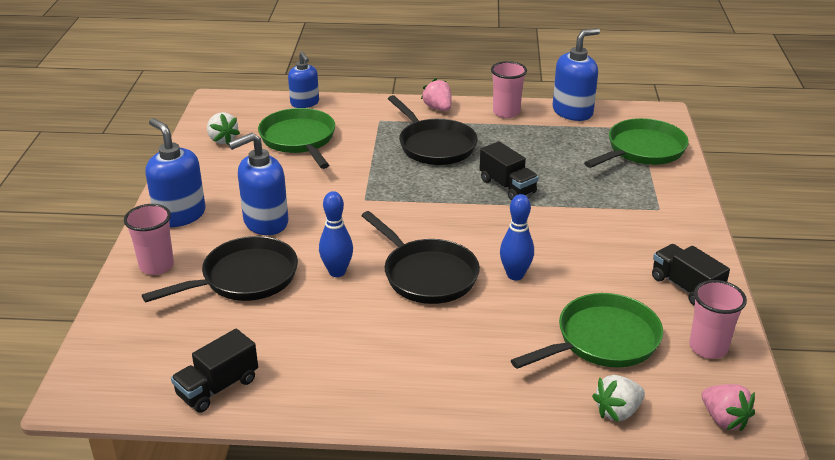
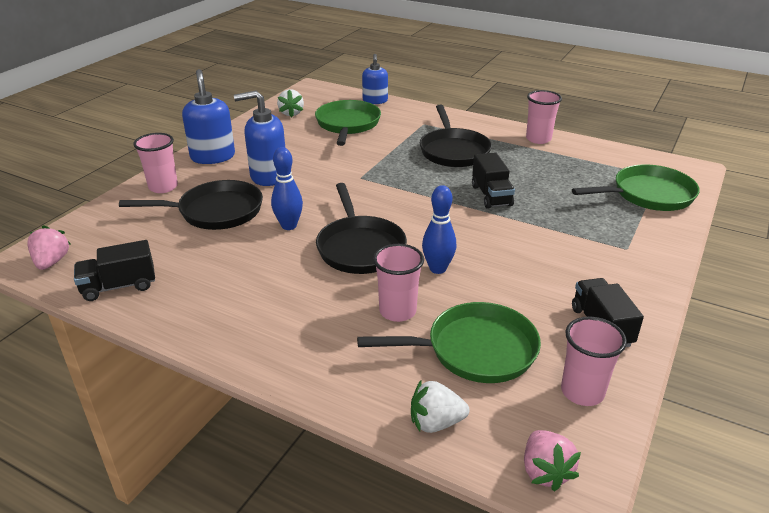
camera: 25 degrees right, 0 degrees up
pink strawberry [421,78,452,111] -> pink strawberry moved to [27,225,70,270]
blue soap dispenser [553,28,600,121] -> none
none -> pink cup [373,244,424,322]

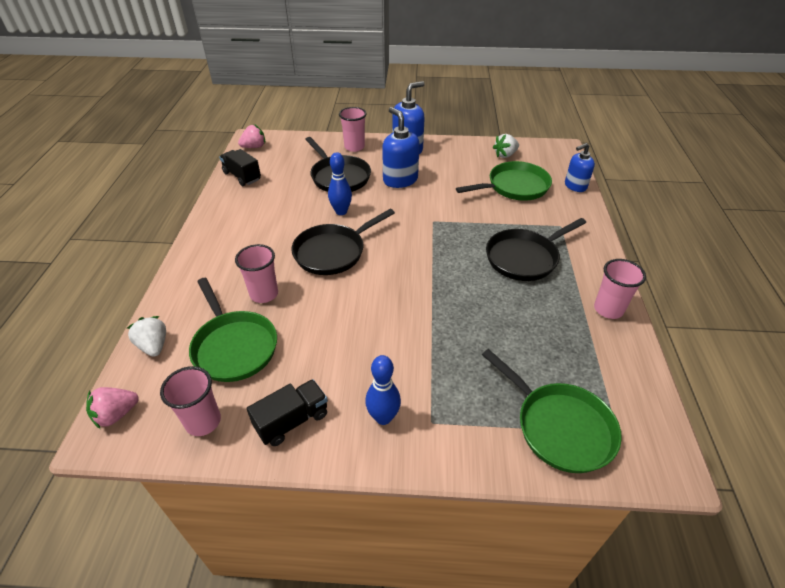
camera: 65 degrees right, 10 degrees up
blue bowling pin [422,185,456,274] -> blue bowling pin moved to [365,355,401,425]
black truck [472,152,515,209] -> none

